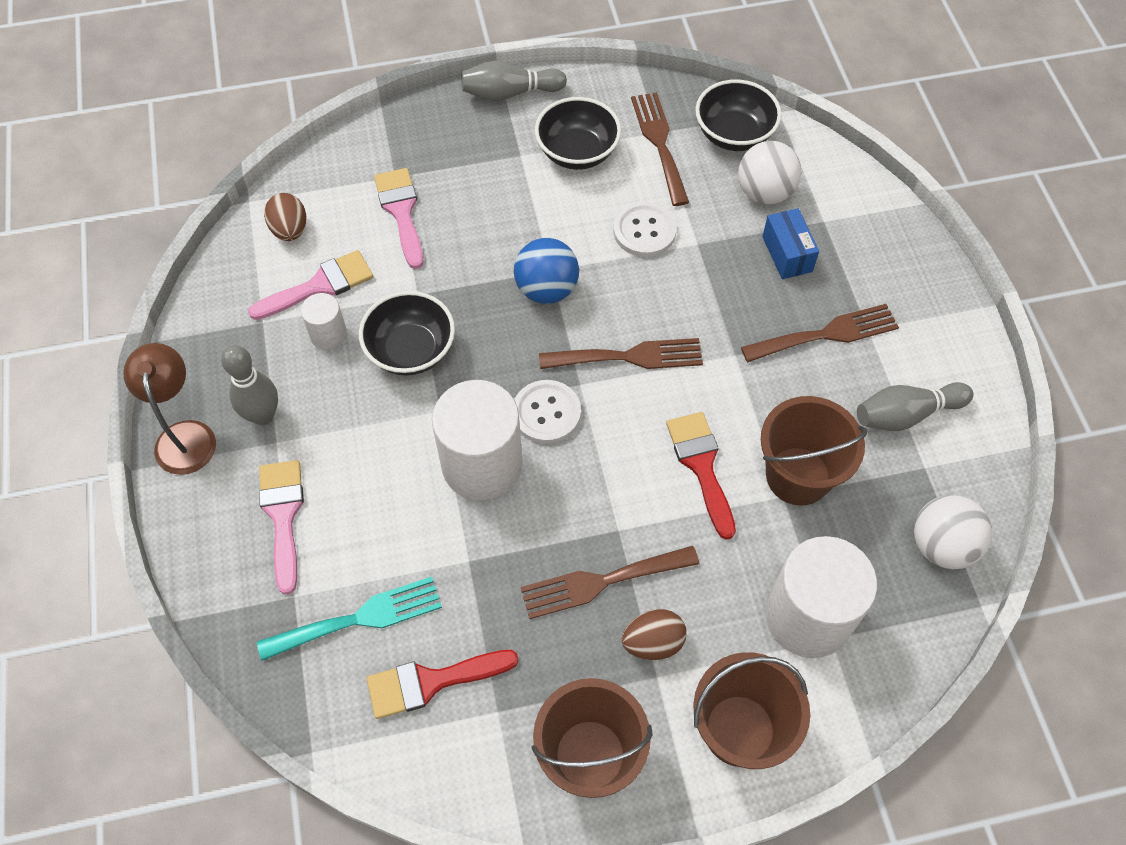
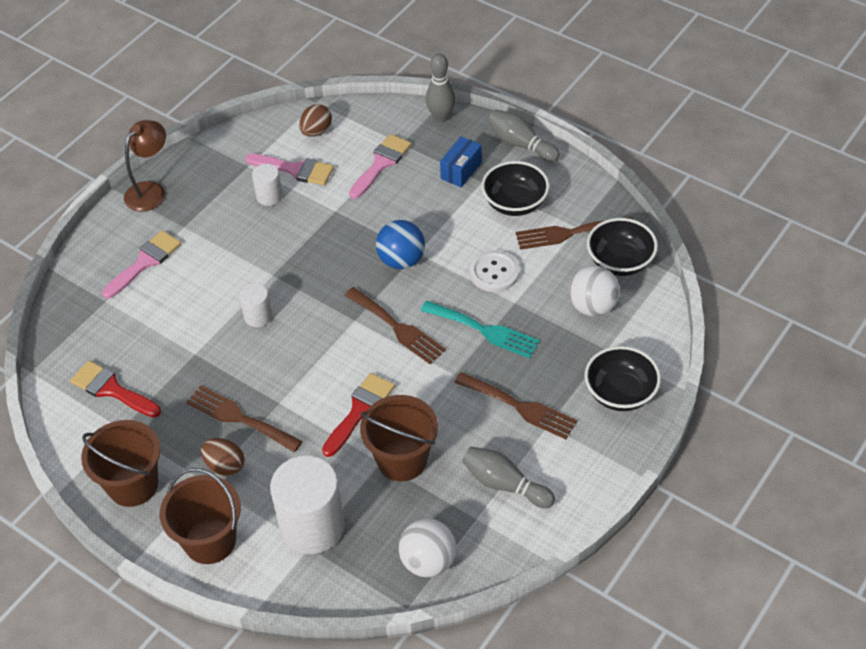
camera: 50 degrees right, 10 degrees down
grey bowling pin [221,345,278,425] -> grey bowling pin moved to [426,54,456,122]
turquoise fork [257,577,442,661] -> turquoise fork moved to [420,301,540,358]
black bowl [359,291,455,376] -> black bowl moved to [584,346,661,411]
white cylinder [432,380,522,500] -> white cylinder [239,283,272,327], size x0.49
white button [515,380,581,444] -> none
brown fork [631,92,689,206] -> brown fork turned 135 degrees counterclockwise [516,217,633,250]
blue box [762,208,819,279] -> blue box moved to [440,136,482,187]

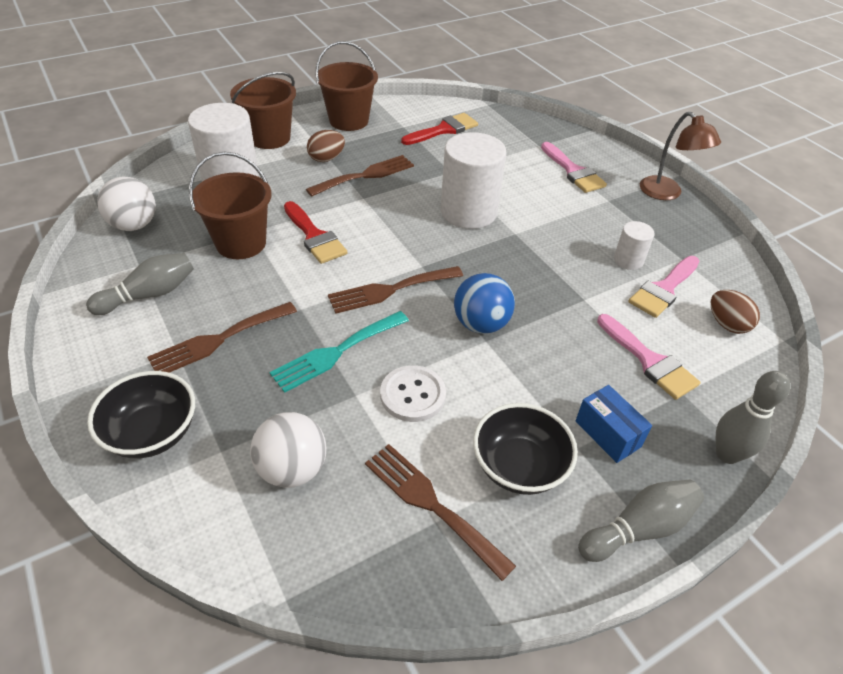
camera: 110 degrees right, 5 degrees down
white cylinder [239,283,272,327] -> white cylinder [441,132,507,229], size x2.04
brown fork [516,217,633,250] -> brown fork turned 60 degrees counterclockwise [365,444,516,581]
black bowl [587,218,658,276] -> none

